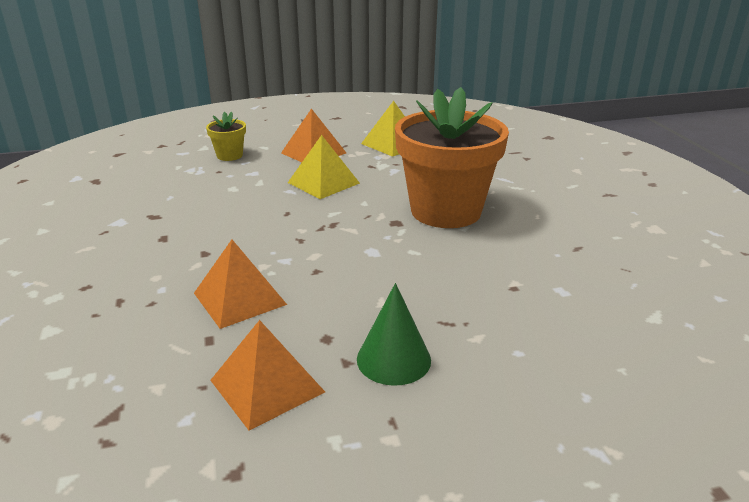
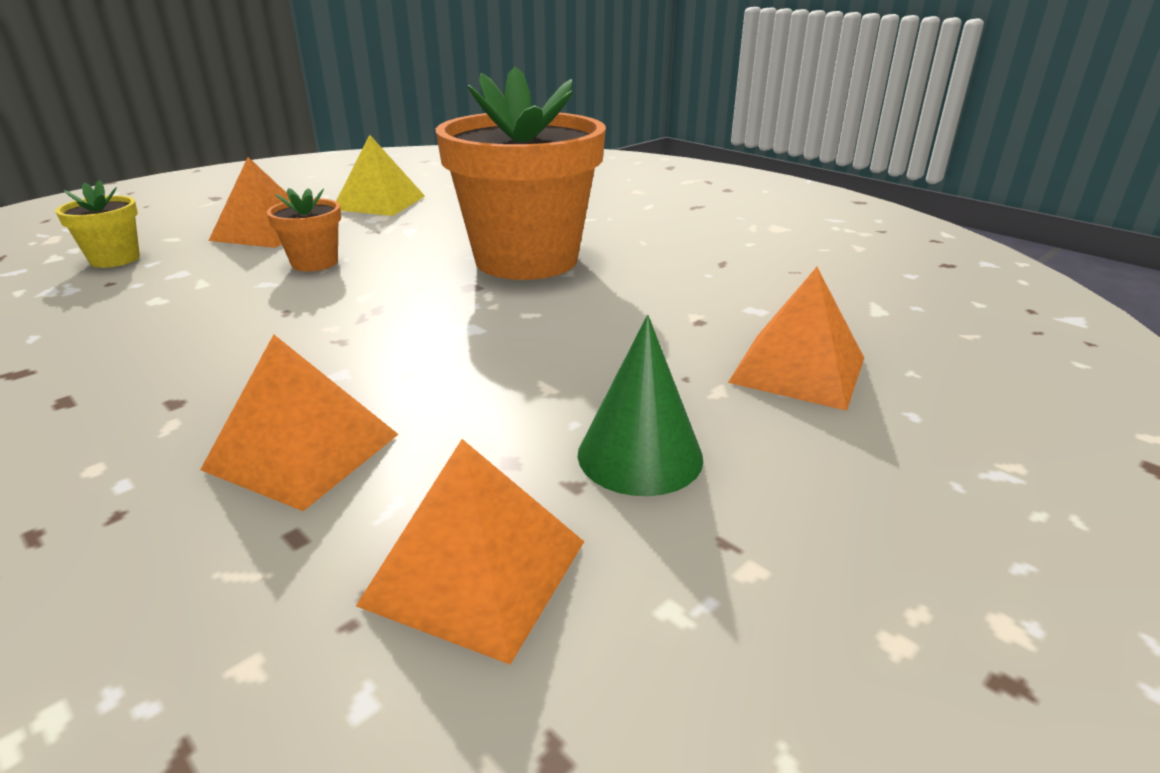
camera: 30 degrees left, 0 degrees up
yellow pyramid [288,135,360,199] -> orange flower pot [267,188,341,271]
none -> orange pyramid [728,267,864,411]

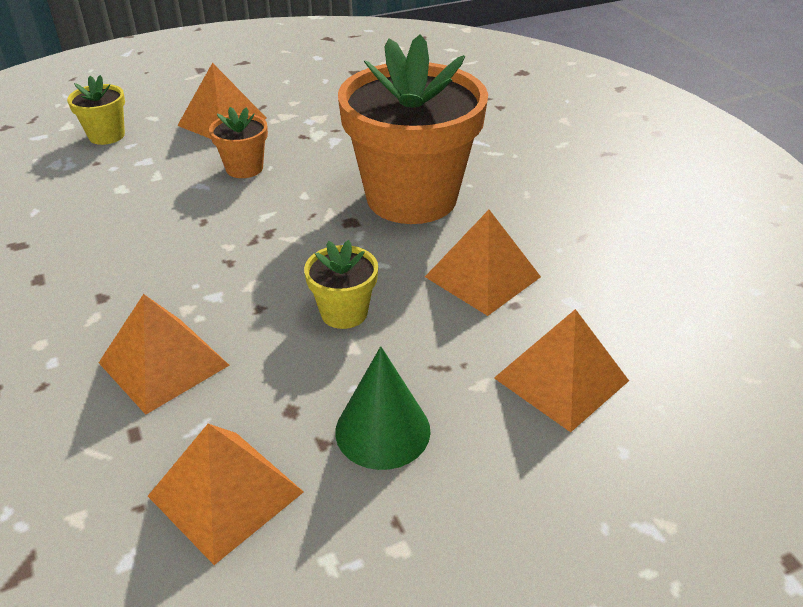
camera: 20 degrees right, 10 degrees up
yellow pyramid [336,135,425,216] -> none
none -> yellow flower pot [304,240,378,329]
none -> orange pyramid [425,210,541,316]

